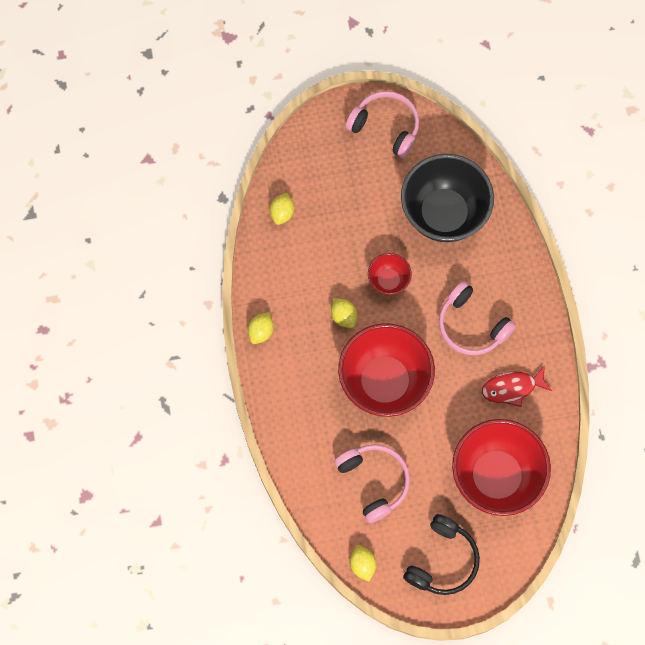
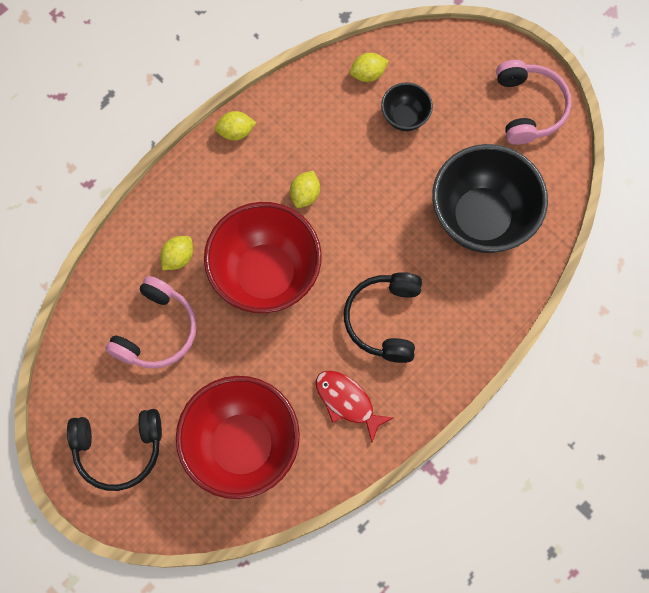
camera: 55 degrees right, 0 degrees up
yellow lemon [350,545,376,582] -> yellow lemon moved to [160,236,193,270]
red bowl [368,253,412,295] -> none
pink headphones [439,281,516,355] -> black headphones [344,272,422,363]
none -> black bowl [381,82,433,131]

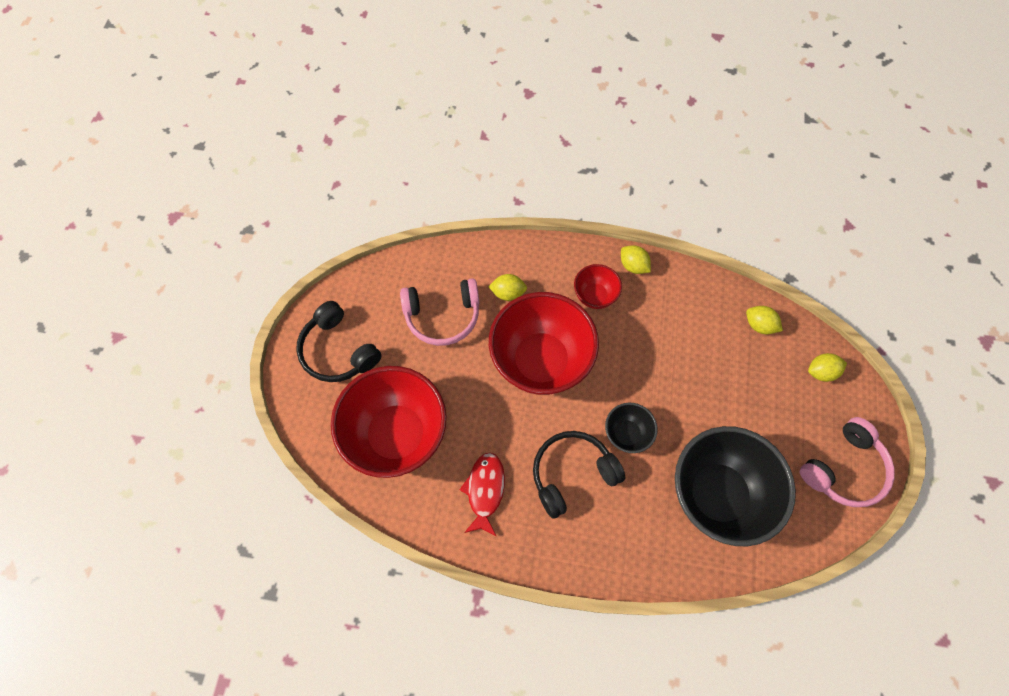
camera: 55 degrees right, 5 degrees down
yellow lemon [290,171,320,208] -> yellow lemon moved to [808,353,847,382]
black bowl [381,82,433,131] -> black bowl moved to [605,403,658,453]
none -> red bowl [574,264,622,309]

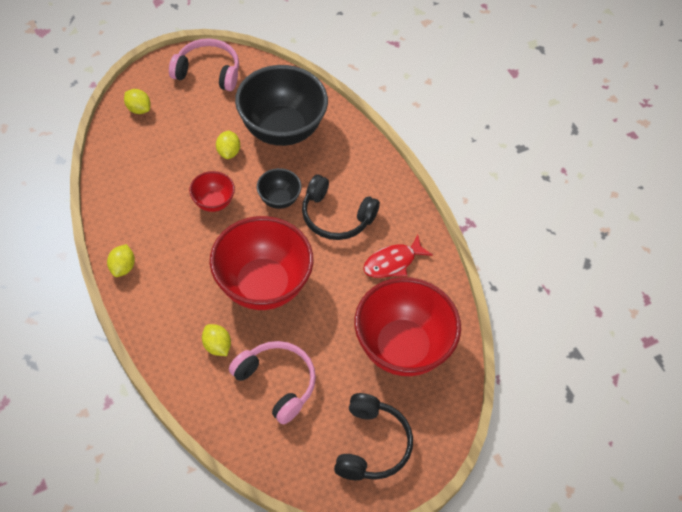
camera: 130 degrees left, 10 degrees down
red bowl [574,264,622,309] -> red bowl moved to [189,171,235,212]
yellow lemon [746,306,783,334] -> yellow lemon moved to [216,130,240,159]

